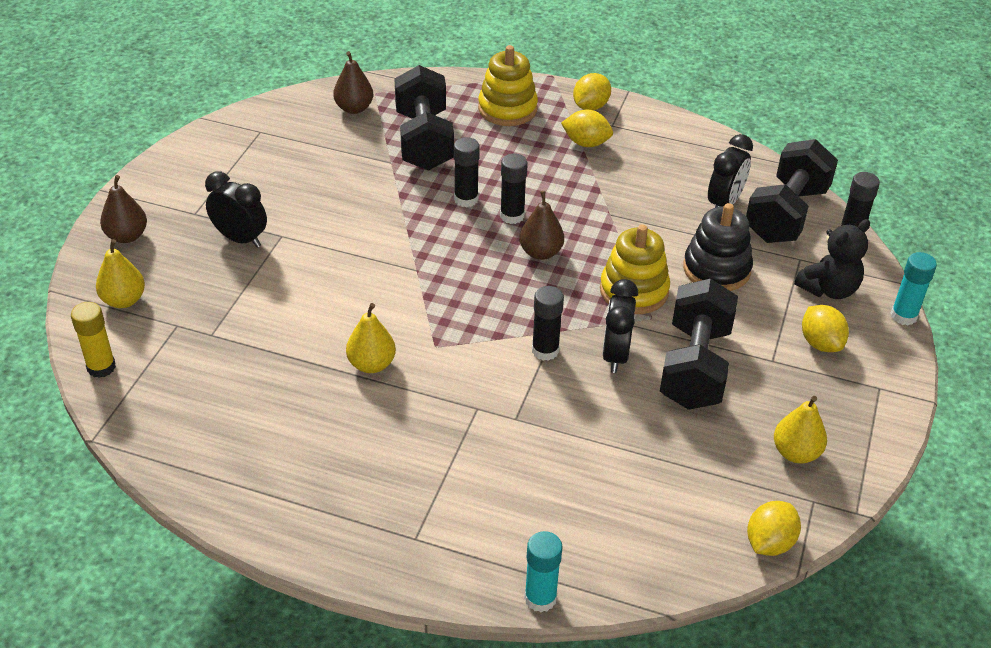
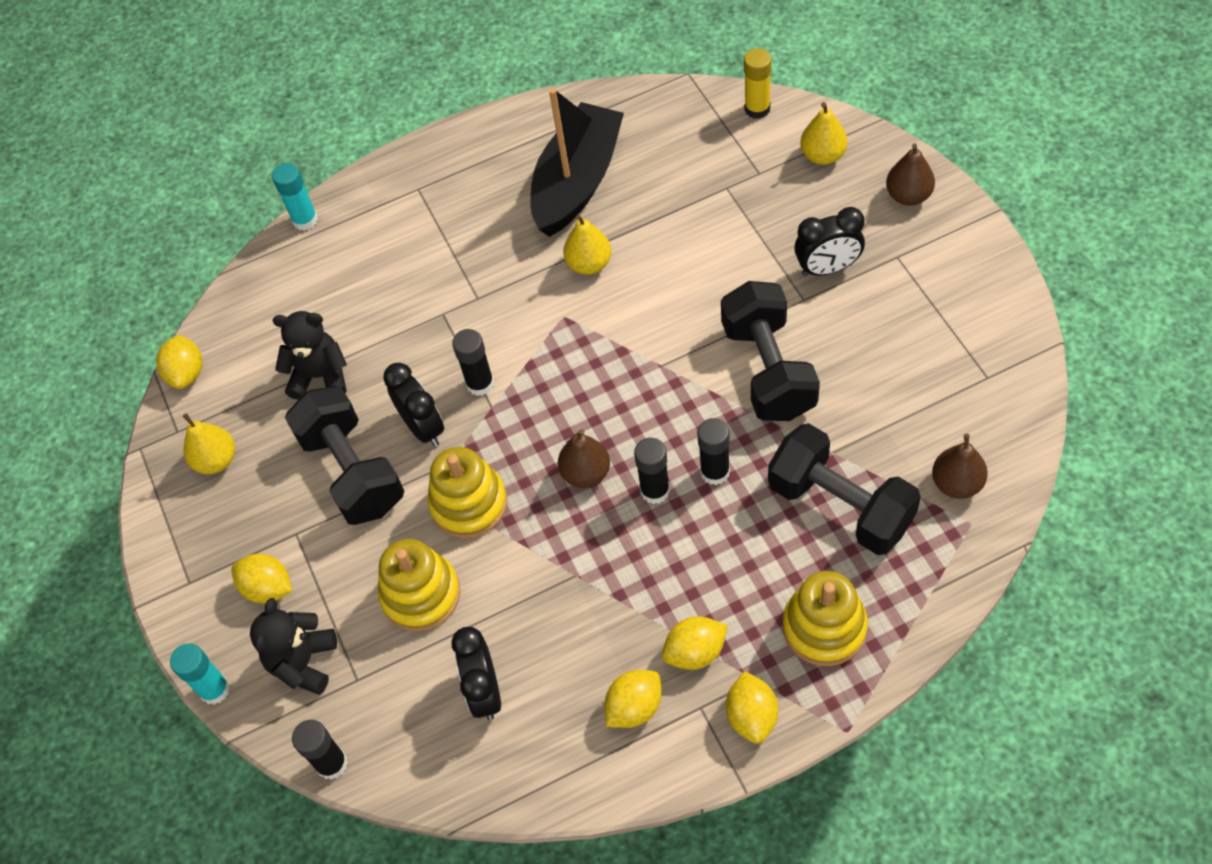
camera: 145 degrees right, 15 degrees up
black stacking toy [683,203,753,291] -> yellow stacking toy [378,539,460,631]
black dumbbell [746,139,838,243] -> black dumbbell moved to [721,281,820,421]
none -> black teddy bear [273,311,347,400]
none -> black boat [530,88,624,237]
none -> yellow lemon [605,670,661,728]

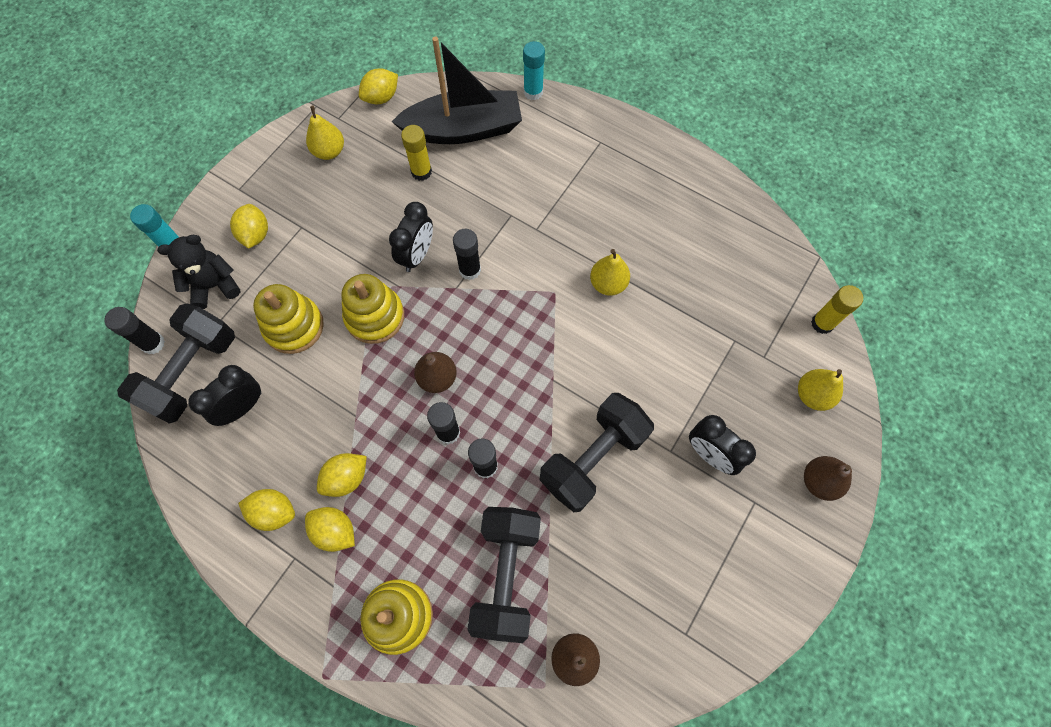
camera: 50 degrees right, 10 degrees up
black teddy bear [273,311,347,400] -> yellow glue stick [401,125,432,181]
black dumbbell [285,386,404,525] -> black dumbbell moved to [117,304,235,424]
black boat [530,88,624,237] -> black boat moved to [392,36,522,144]
yellow lemon [726,671,778,744] -> yellow lemon moved to [317,453,367,497]

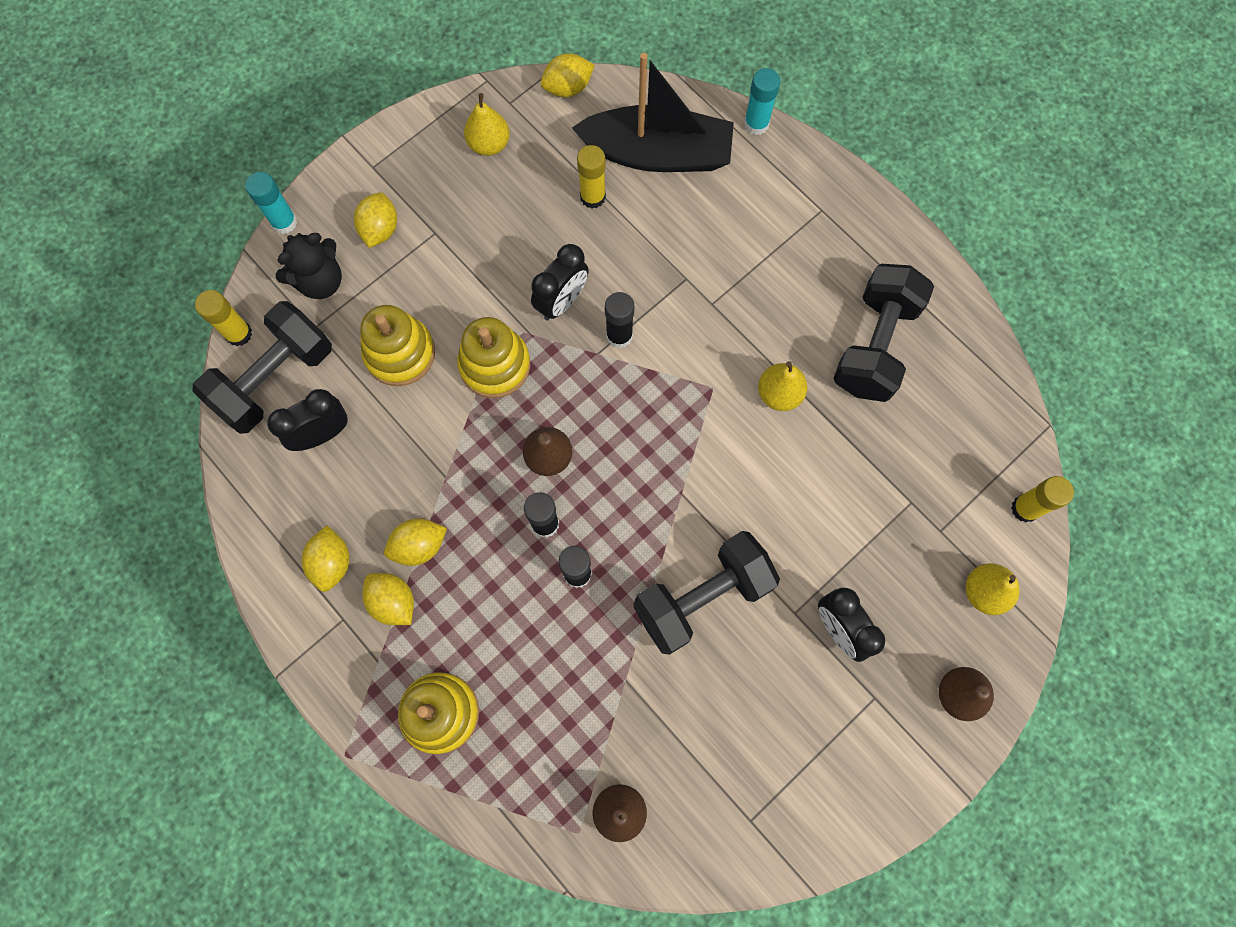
camera: 15 degrees right, 5 degrees up
black glue stick [104,307,165,354] -> yellow glue stick [195,290,252,346]
black teddy bear [157,235,241,309] -> black teddy bear turned 150 degrees clockwise [276,233,342,299]
yellow lemon [238,489,295,531] -> yellow lemon turned 60 degrees clockwise [301,525,350,592]
black dumbbell [467,507,541,643] -> black dumbbell moved to [833,264,934,402]

